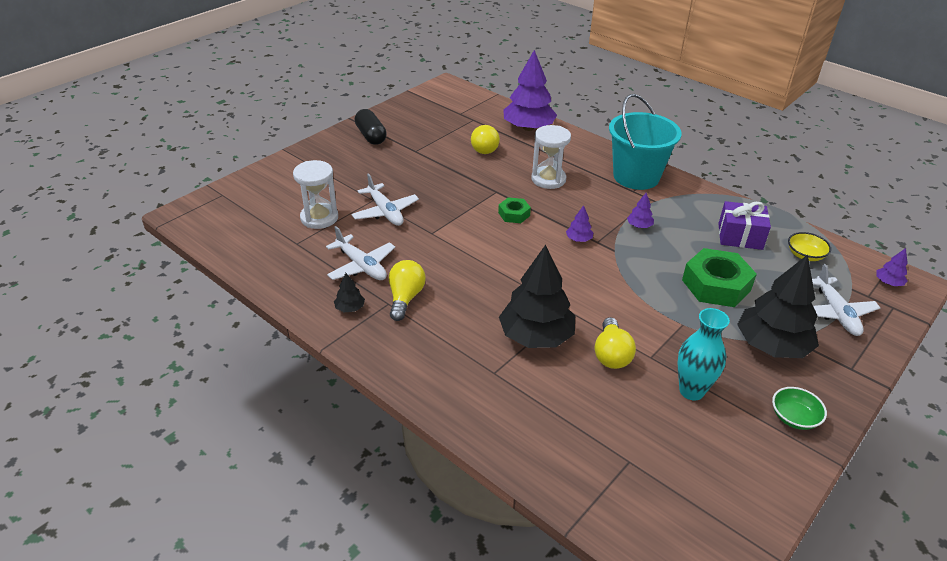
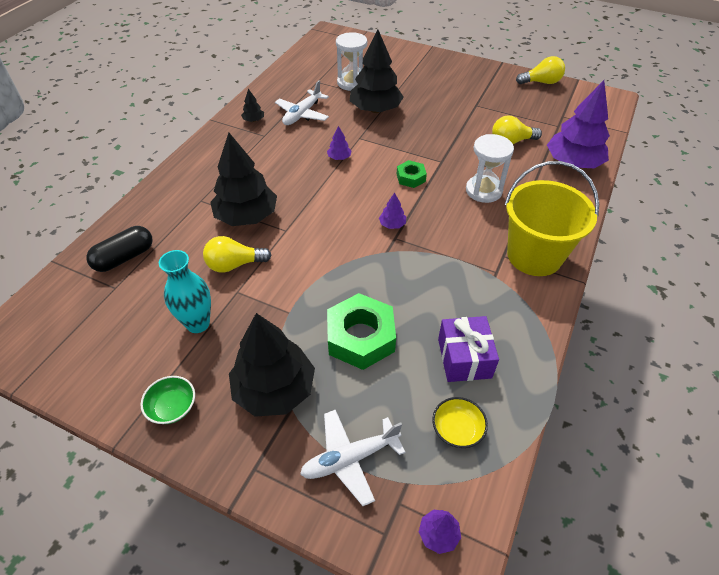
camera: 75 degrees right, 10 degrees up
white plane [351,173,419,226] -> black tree [350,29,404,113]
black capsule [355,109,387,145] -> black capsule moved to [86,226,152,272]
yellow light bulb [389,260,426,321] -> yellow light bulb moved to [516,56,565,84]
turquoise bucket [609,94,682,190] -> yellow bucket [505,161,599,276]
purple tree [627,193,654,228] -> purple tree moved to [327,126,352,160]

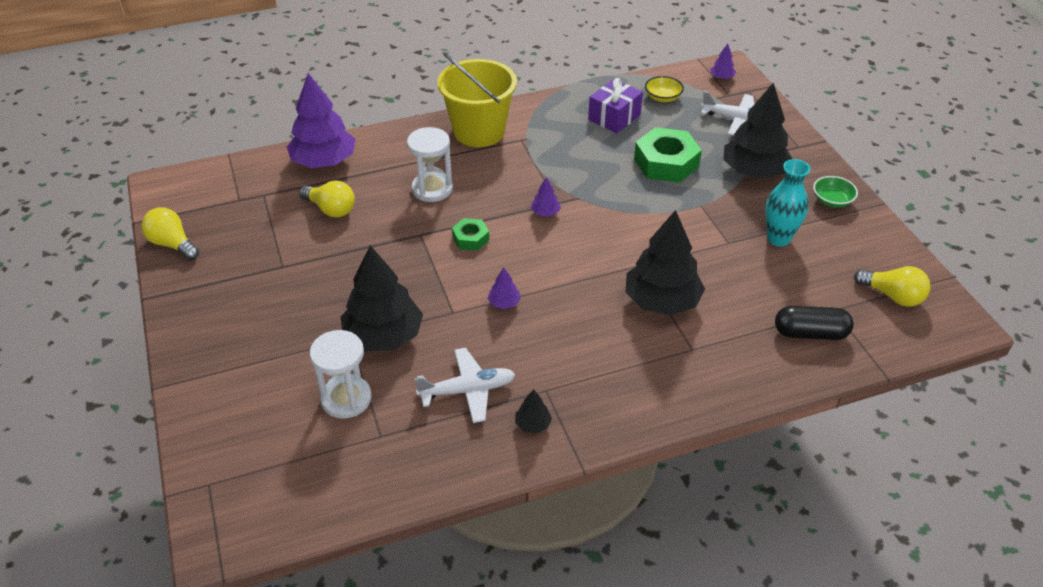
camera: 135 degrees left, 5 degrees down
yellow light bulb [203,236,272,273] -> yellow light bulb moved to [854,266,931,307]

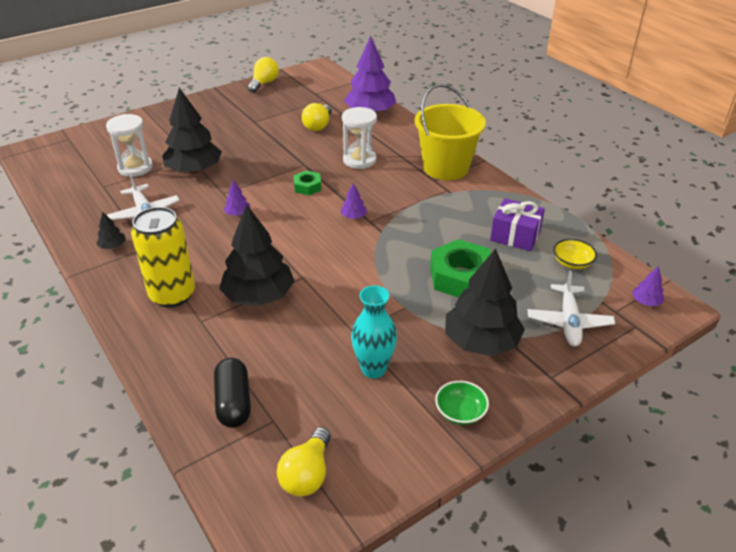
camera: 75 degrees right, 5 degrees down
none -> yellow can [131,207,195,307]

